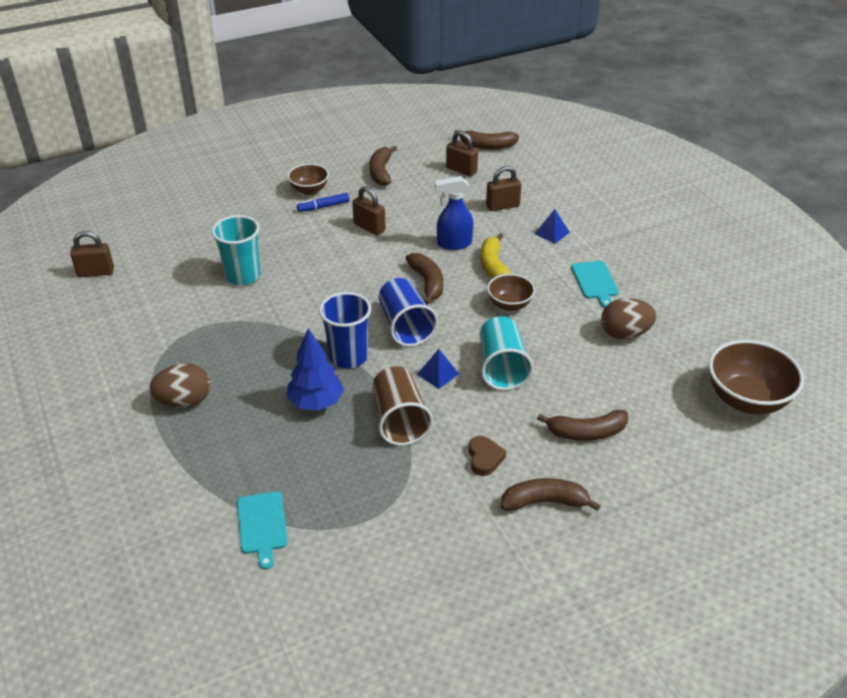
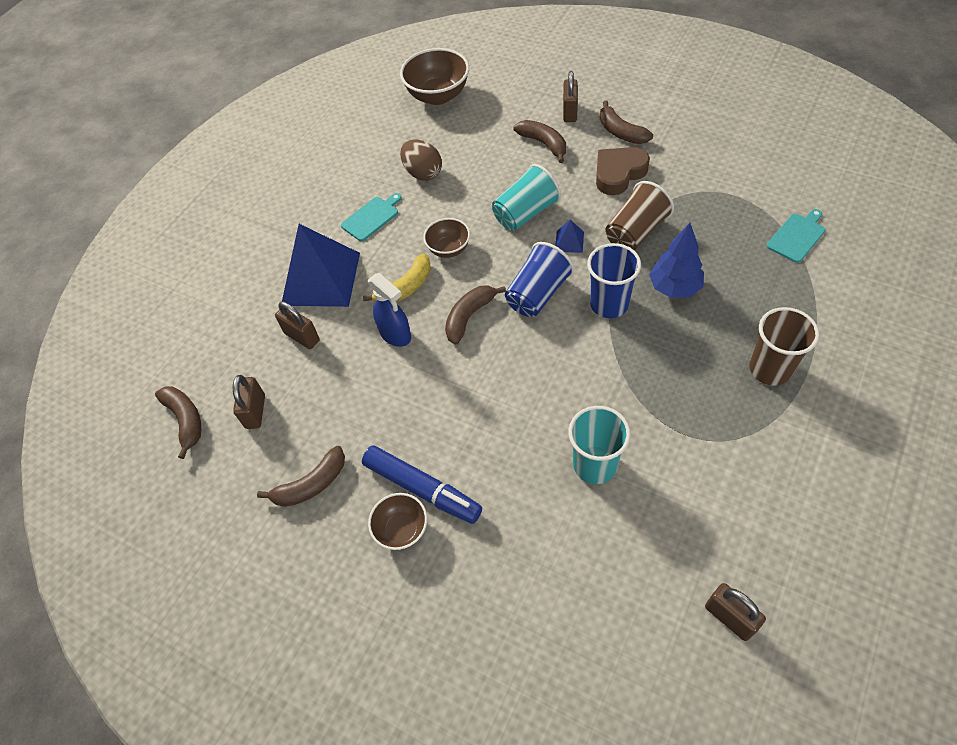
camera: 120 degrees left, 15 degrees up
brown egg [149,363,210,408] -> brown cup [749,307,819,386]
blue marker [297,193,350,212] -> blue marker [362,445,482,524], size x1.84
brown padlock [352,186,385,235] -> brown padlock moved to [563,71,578,122]
brown heart [469,436,506,476] -> brown heart [596,147,650,195], size x1.73
blue pyramid [535,209,570,244] -> blue pyramid [282,224,360,307], size x2.49

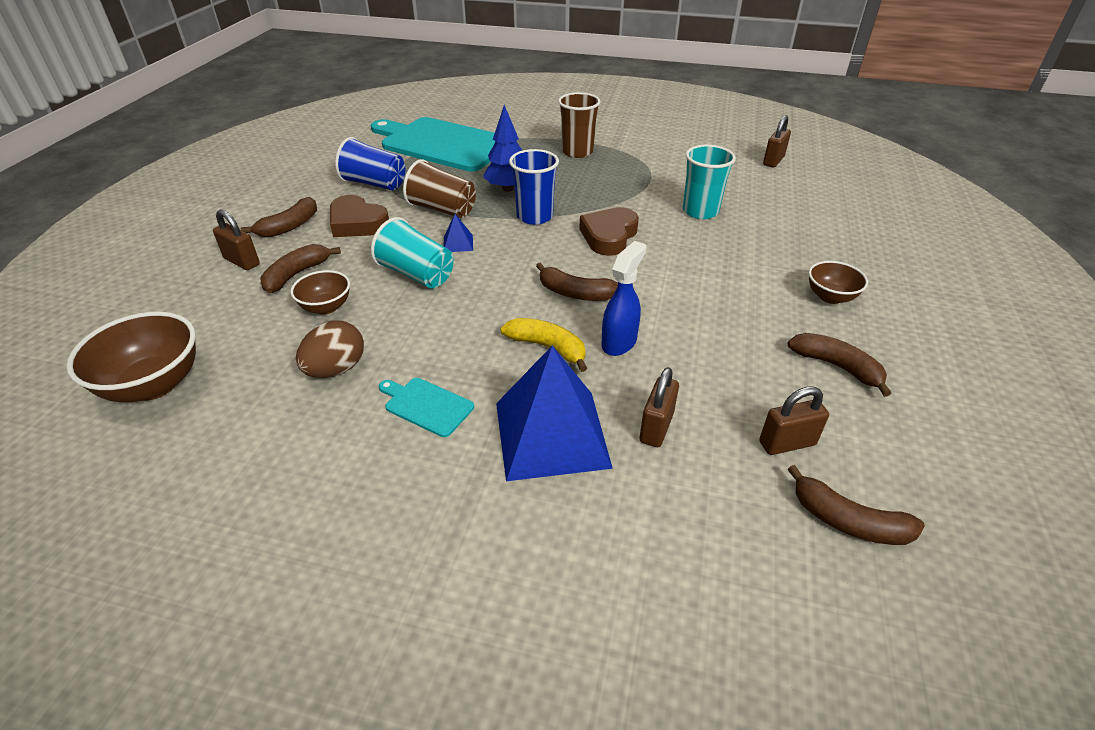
camera: 110 degrees left, 15 degrees down
brown banana [155,386,201,459] -> brown banana turned 105 degrees counterclockwise [788,465,925,545]
blue marker [362,445,482,524] -> none
brown bowl [423,218,470,258] -> brown bowl moved to [290,270,350,314]
blue cup [505,242,574,317] -> blue cup moved to [335,137,405,191]
brown padlock [563,71,578,122] -> brown padlock turned 45 degrees clockwise [213,209,260,270]
turquoise cutting board [766,209,826,263] -> turquoise cutting board [371,117,496,172], size x2.47
none -> brown heart [579,207,639,256]

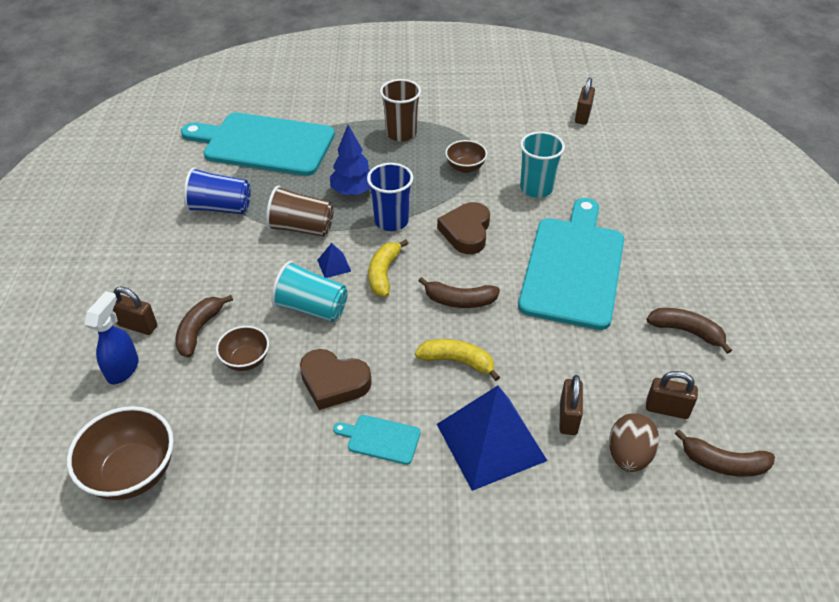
camera: 15 degrees left, 5 degrees up
brown banana [241,197,317,237] -> none
brown egg [296,320,364,378] -> brown egg moved to [609,413,659,472]
brown heart [330,195,389,237] -> brown heart moved to [300,349,372,410]
blue spray bottle [601,241,647,356] -> blue spray bottle moved to [85,291,139,385]
brown padlock [759,386,829,455] -> brown padlock turned 45 degrees clockwise [646,371,698,419]
brown bowl [809,261,868,304] -> brown bowl moved to [445,140,487,173]
none -> yellow banana [369,239,409,297]
none -> turquoise cutting board [518,198,624,330]

